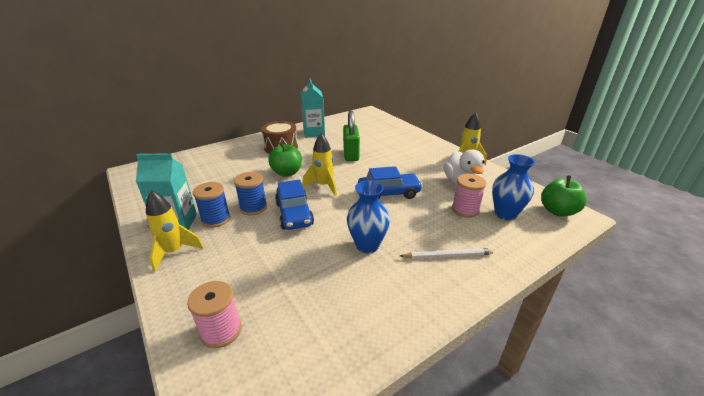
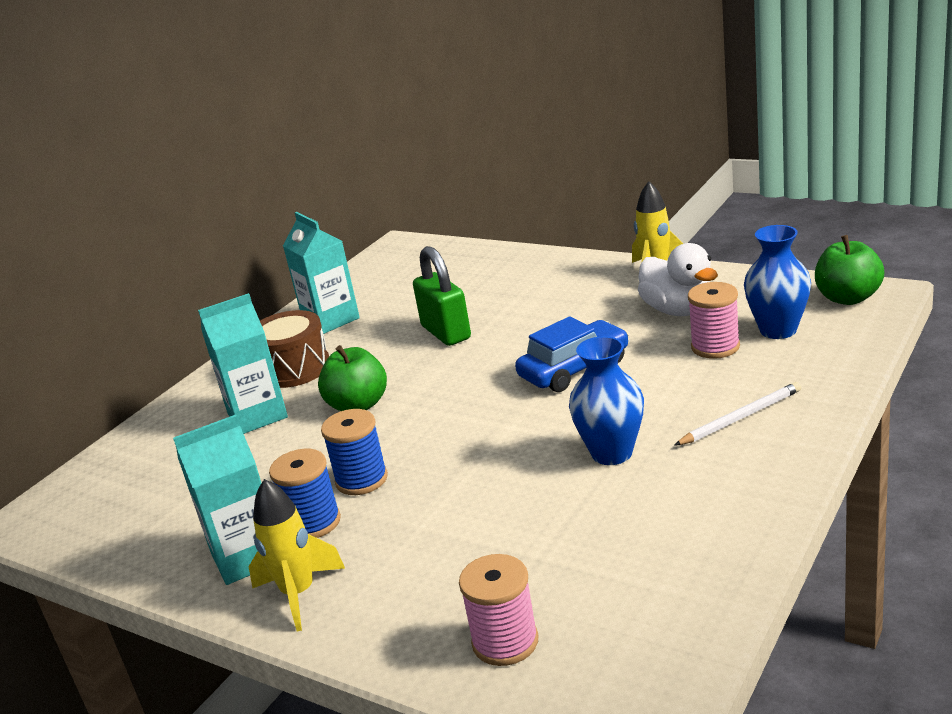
camera: 20 degrees left, 5 degrees down
blue car [275,179,314,230] -> none
yellow rocket [302,133,337,196] -> none
none -> turquoise carton [198,293,288,434]

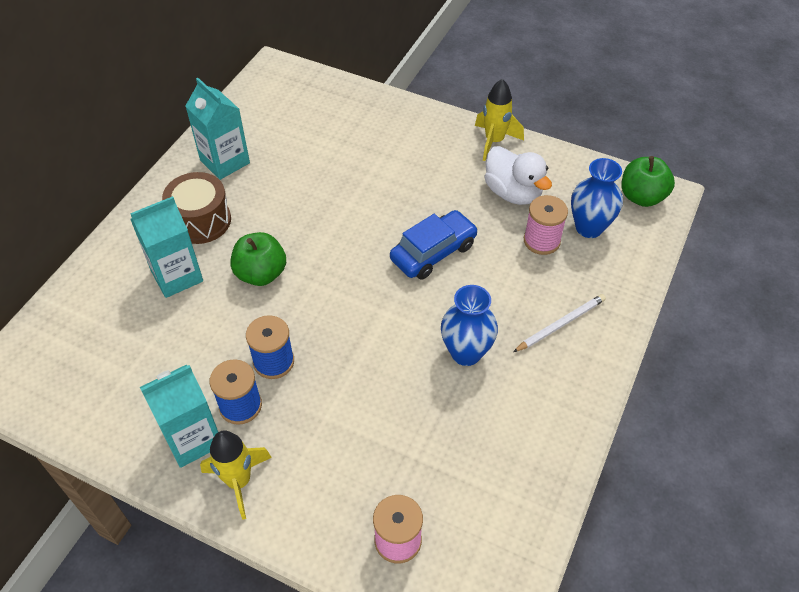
camera: 10 degrees left, 25 degrees up
green padlock [413,246,471,346] -> none

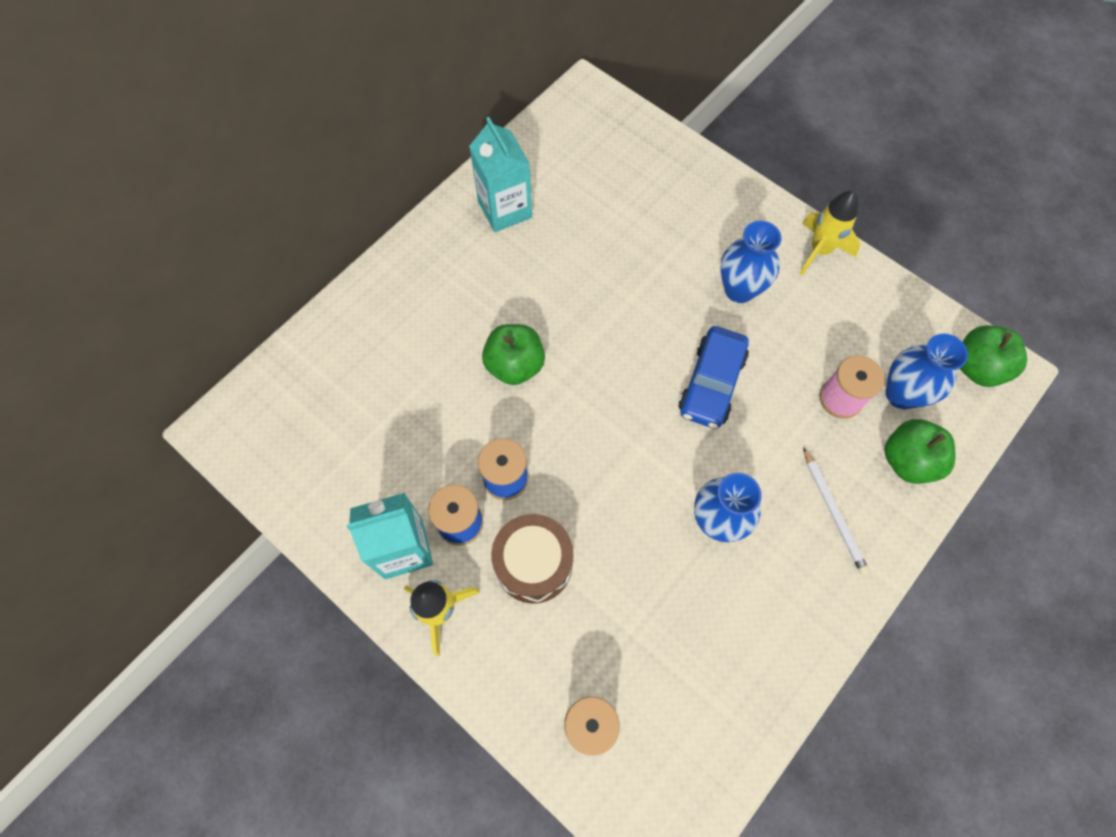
camera: 15 degrees right, 15 degrees up
turquoise carton [130,196,203,298] -> none
brown drum [162,172,231,244] -> brown drum moved to [491,514,574,604]
blue car [390,210,478,280] -> blue car turned 135 degrees clockwise [679,326,749,429]
white duck [485,146,552,205] -> none
white pencil [513,294,606,352] -> white pencil turned 90 degrees clockwise [803,447,869,575]
none -> blue vase [720,221,782,303]
none -> green apple [885,419,955,484]

